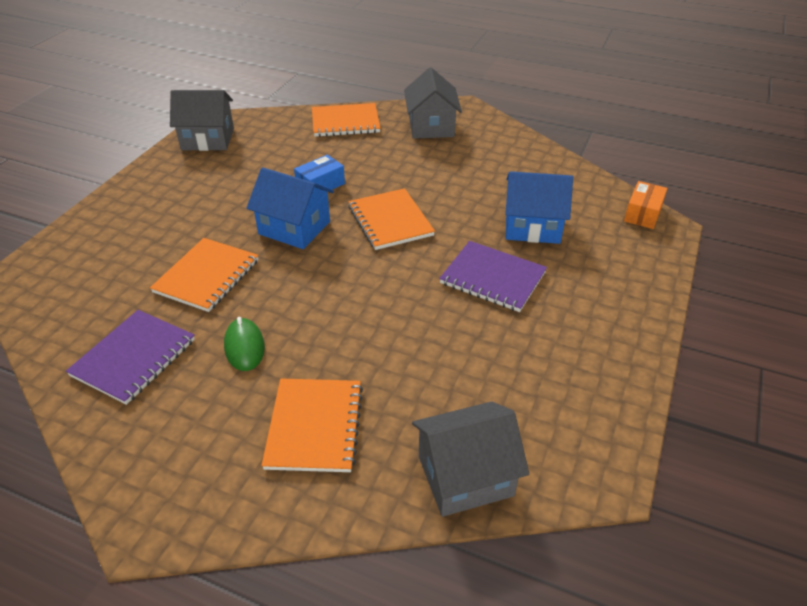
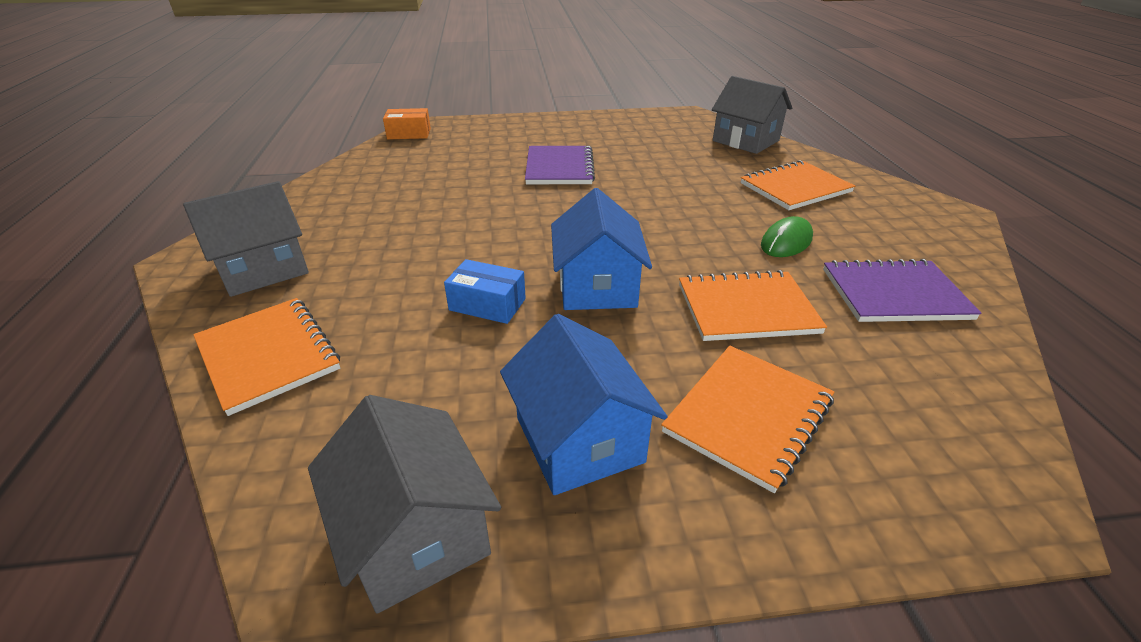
camera: 120 degrees left, 5 degrees down
orange notebook [348,188,435,250] -> orange notebook moved to [661,346,834,493]
blue house [505,171,573,244] -> blue house moved to [500,314,667,495]

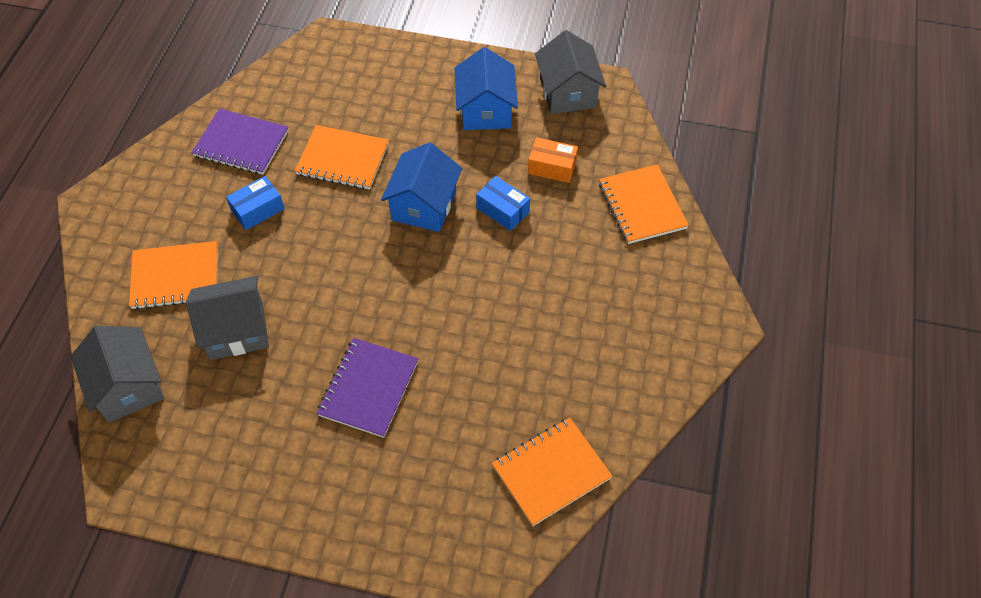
camera: 160 degrees left, 20 degrees up
grey house [183,181,309,297] -> grey house moved to [186,276,269,360]
orange box [383,108,431,139] -> orange box moved to [528,137,578,183]
orange notebook [661,346,834,493] -> orange notebook moved to [492,418,612,526]
green mouse [761,216,813,257] -> blue box [226,176,285,230]

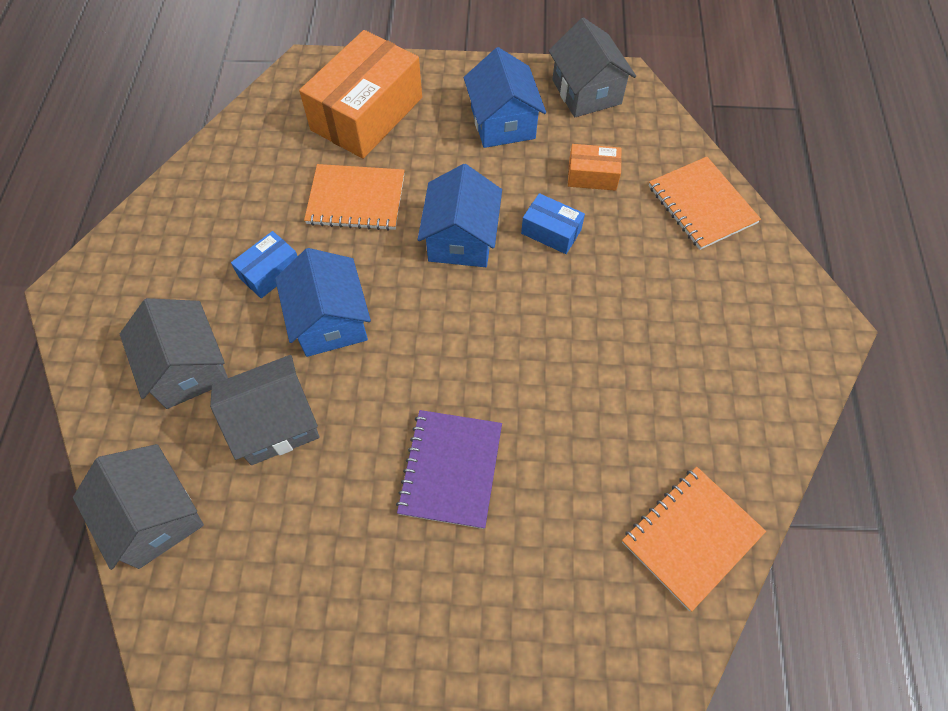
camera: 10 degrees left, 5 degrees up
orange notebook [129,241,218,310] -> grey house [120,298,228,409]
purple notebook [191,108,289,175] -> none
none -> blue house [275,248,371,357]
none -> orange box [299,30,422,159]

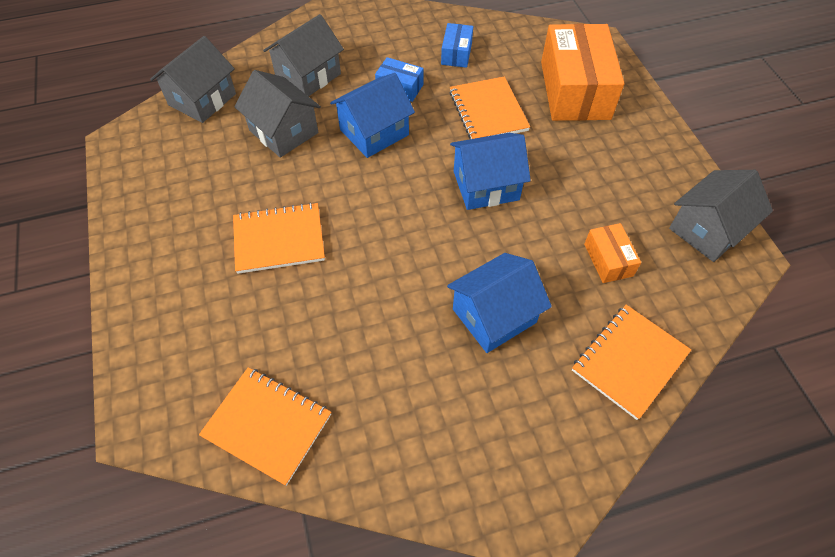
camera: 70 degrees right, 5 degrees down
orange box [299,30,422,159] -> orange box turned 75 degrees clockwise [541,24,625,121]
purple notebook [396,410,502,529] -> orange notebook [233,202,325,274]
blue house [464,47,546,148] -> blue house moved to [447,253,552,353]
blue box [521,193,585,254] -> blue box moved to [441,23,473,68]

